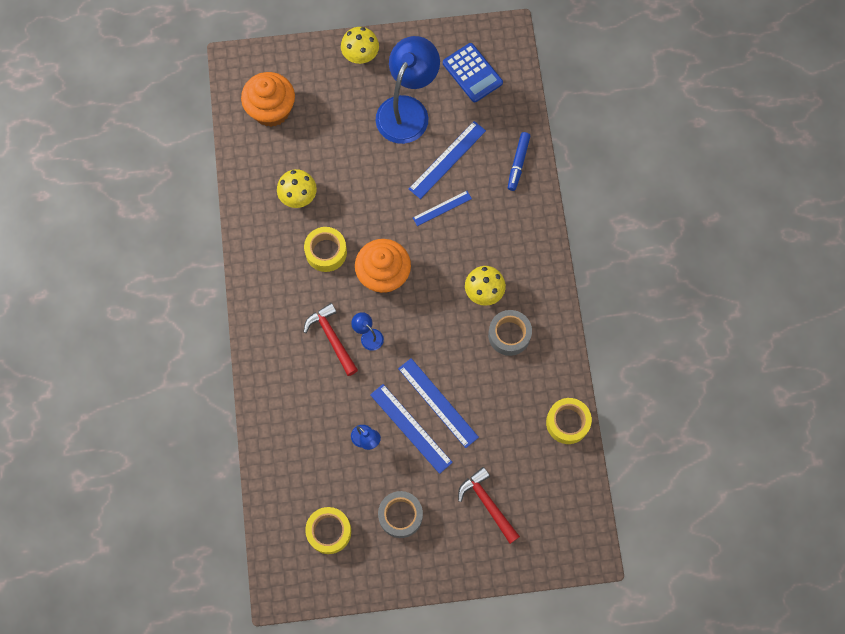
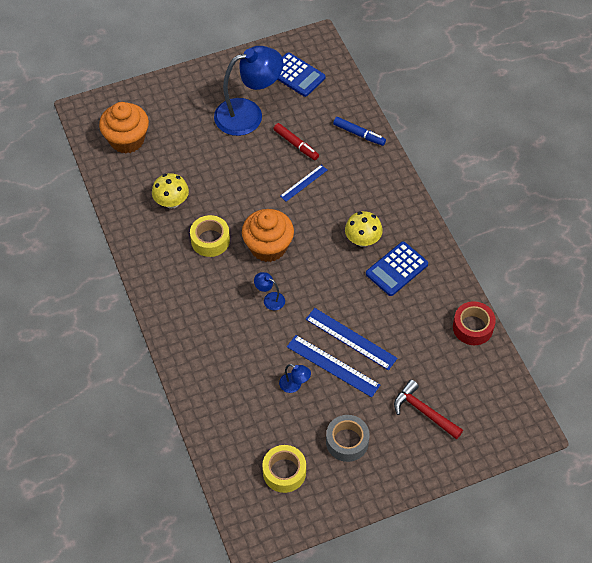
camera: 15 degrees left, 15 degrees down
red hammer [304,303,358,376] -> none
yellow mushroom [341,27,379,64] -> none
blue lamp [376,36,440,144] -> blue lamp turned 60 degrees clockwise [214,46,283,136]
blue ruler [409,121,486,199] -> red marker [274,123,319,160]
grey tape [488,310,532,356] -> blue calculator [366,242,428,296]
blue marker [508,132,530,191] -> blue marker turned 60 degrees counterclockwise [333,117,386,146]
yellow tape [546,398,592,444] -> red tape [453,301,496,345]

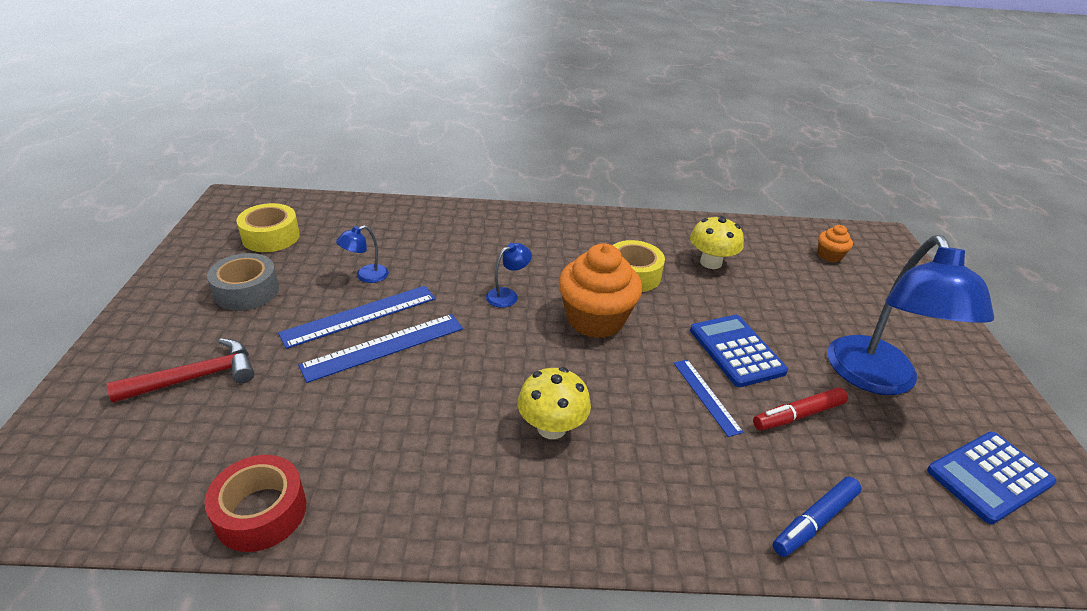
camera: 110 degrees right, 20 degrees down
orange cupcake [99,102,149,153] -> orange cupcake [818,225,853,262], size x0.48
blue calculator [366,242,428,296] -> blue calculator moved to [690,315,788,387]

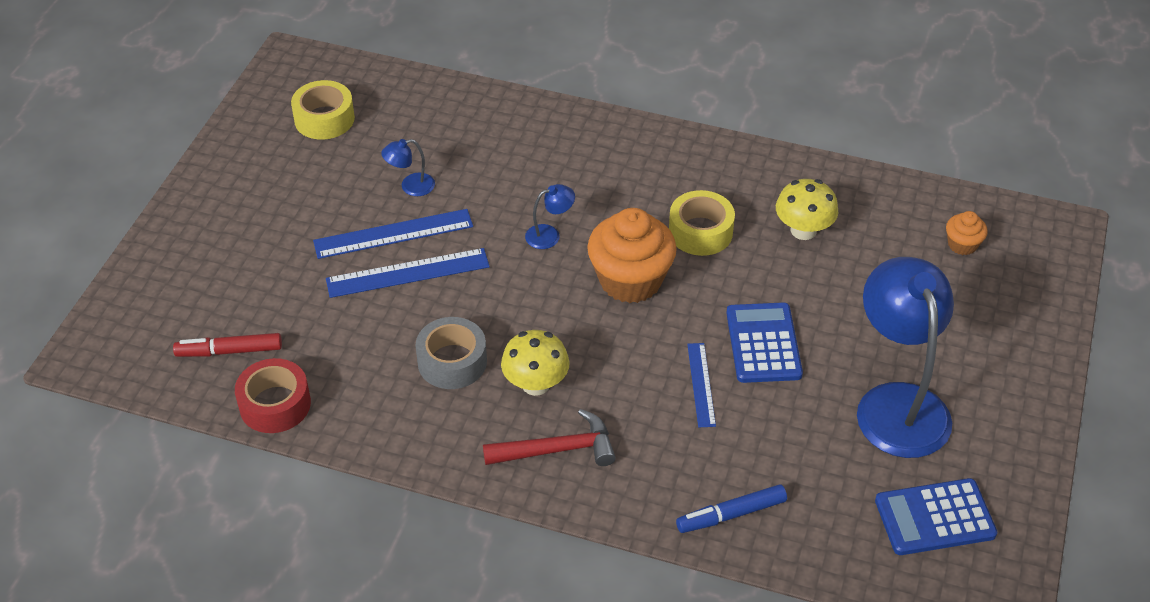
camera: 20 degrees right, 10 degrees up
red hammer [107,338,255,403] -> red hammer moved to [483,409,616,466]
grey tape [207,253,279,311] -> grey tape moved to [416,317,487,389]
red marker [753,387,848,430] -> red marker moved to [173,333,282,357]
blue lamp [827,235,994,395] -> blue lamp turned 150 degrees clockwise [857,257,954,458]

